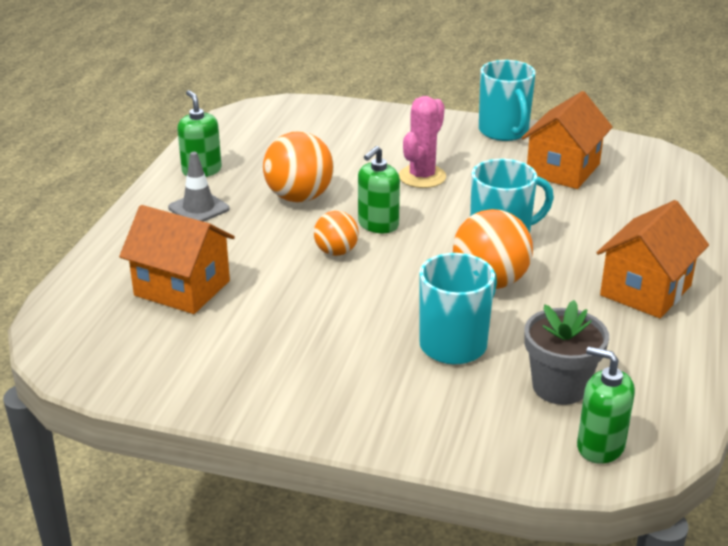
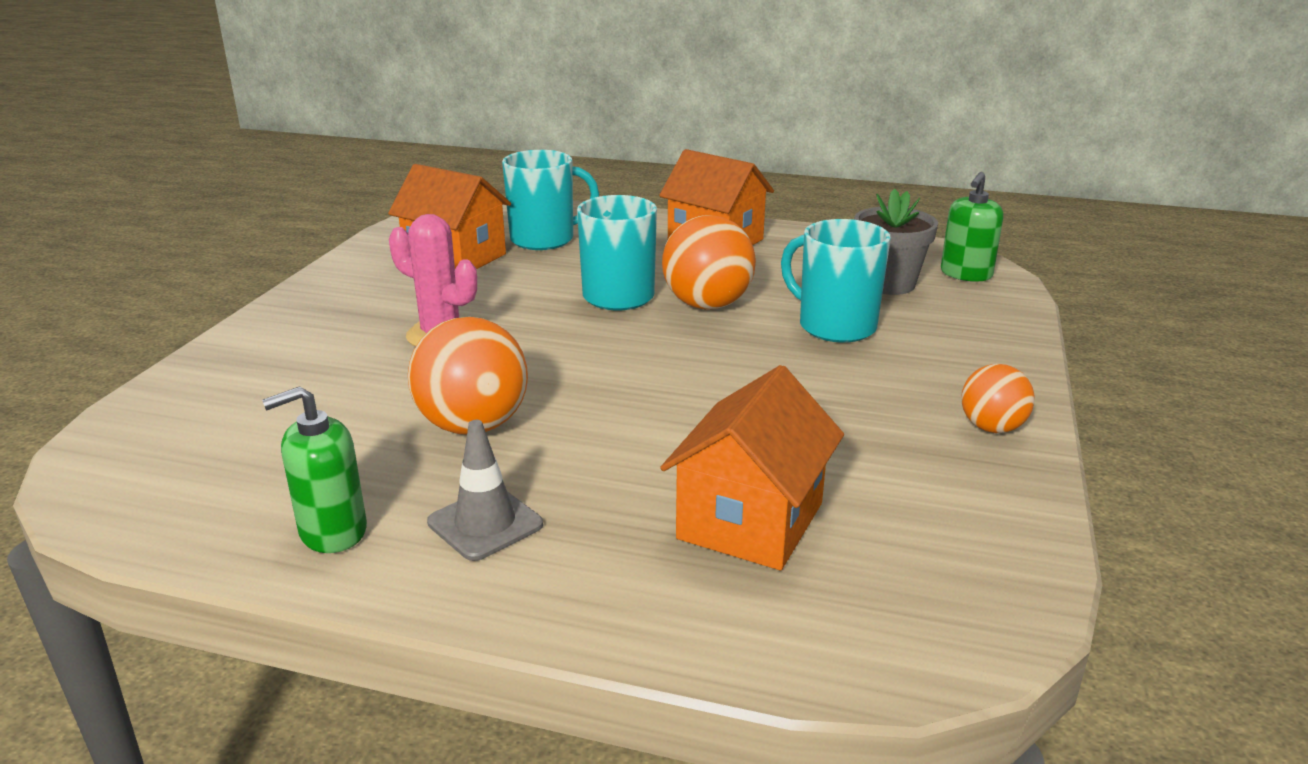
camera: 90 degrees left, 5 degrees down
orange ball [314,211,359,256] -> orange ball moved to [961,364,1034,433]
green soap dispenser [358,146,400,233] -> none
turquoise mug [479,60,536,141] -> turquoise mug moved to [502,150,599,250]

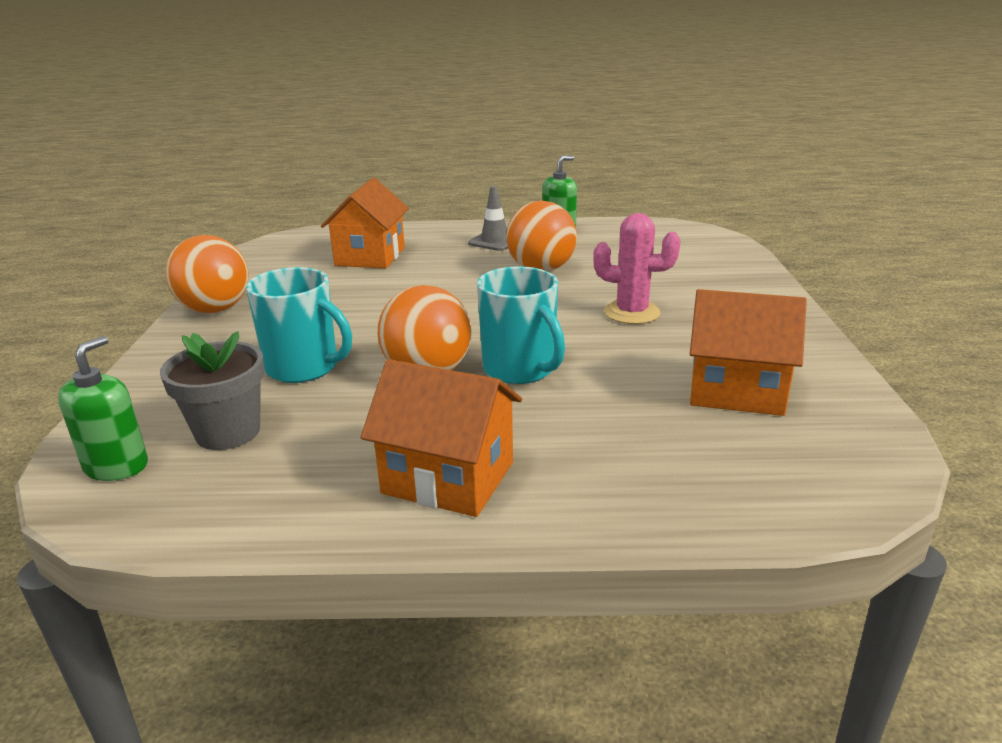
camera: 165 degrees right, 0 degrees up
turquoise mug [502,150,599,250] -> none
orange ball [961,364,1034,433] -> orange ball [165,235,249,313], size x1.69

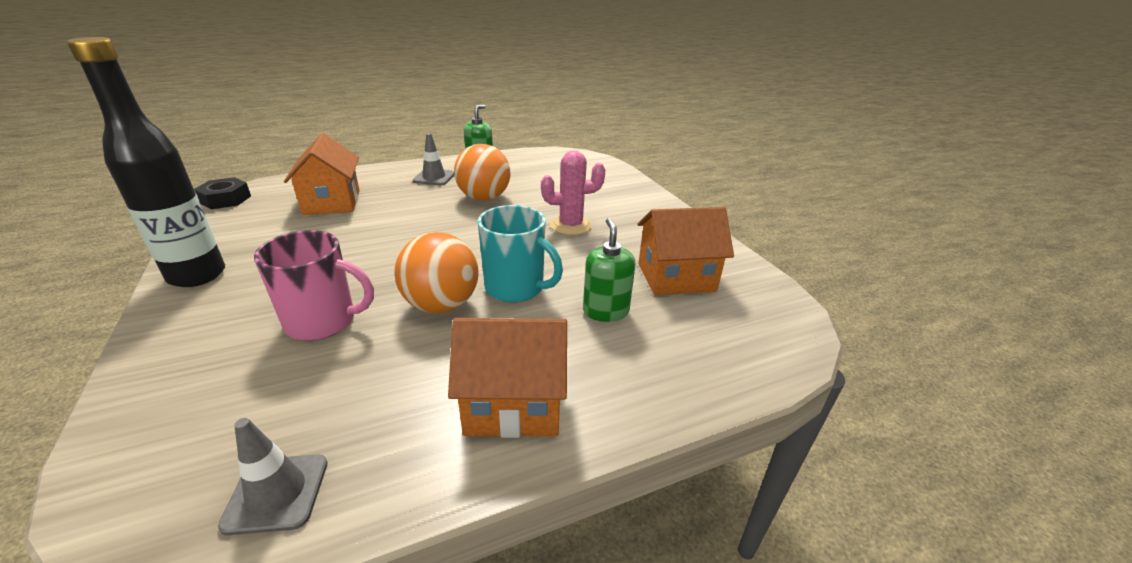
camera: 25 degrees left, 5 degrees up
green soap dispenser [58,336,148,481] -> green soap dispenser moved to [583,218,636,322]
grey flower pot [160,331,265,450] -> none
orange ball [165,235,249,313] -> black bottle [67,37,225,287]
turquoise mug [246,267,352,383] -> pink mug [254,230,374,341]
none -> black nut [194,177,251,209]
none -> grey traffic cone [218,418,327,535]

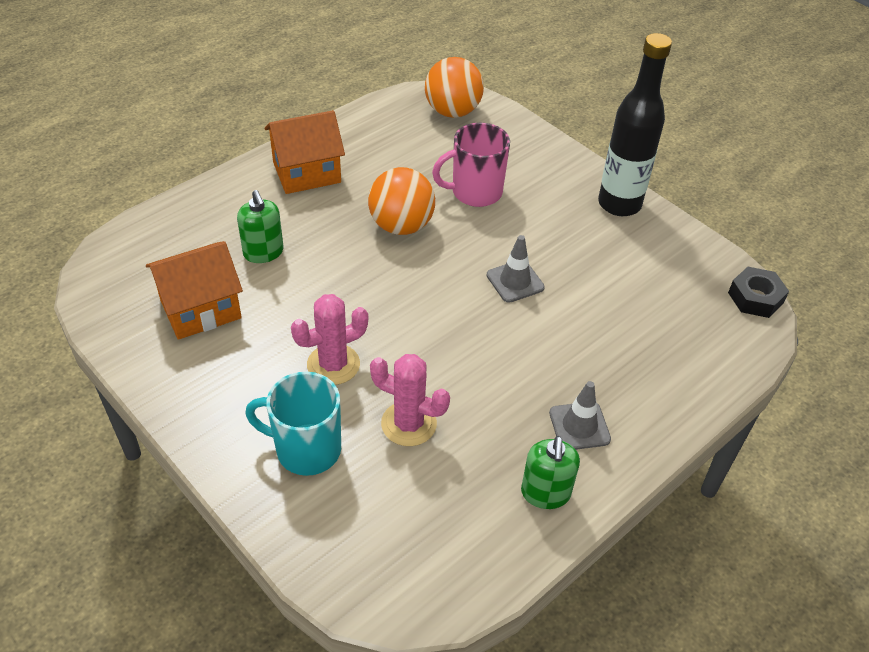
camera: 160 degrees right, 15 degrees up
grey traffic cone [218,418,327,535] -> grey traffic cone moved to [486,235,545,303]
orange house [284,133,360,215] -> none
orange ball [454,144,510,201] -> orange ball moved to [425,57,484,118]
turquoise mug [478,205,563,302] -> turquoise mug moved to [245,372,341,476]
none -> pink cactus [370,354,450,446]

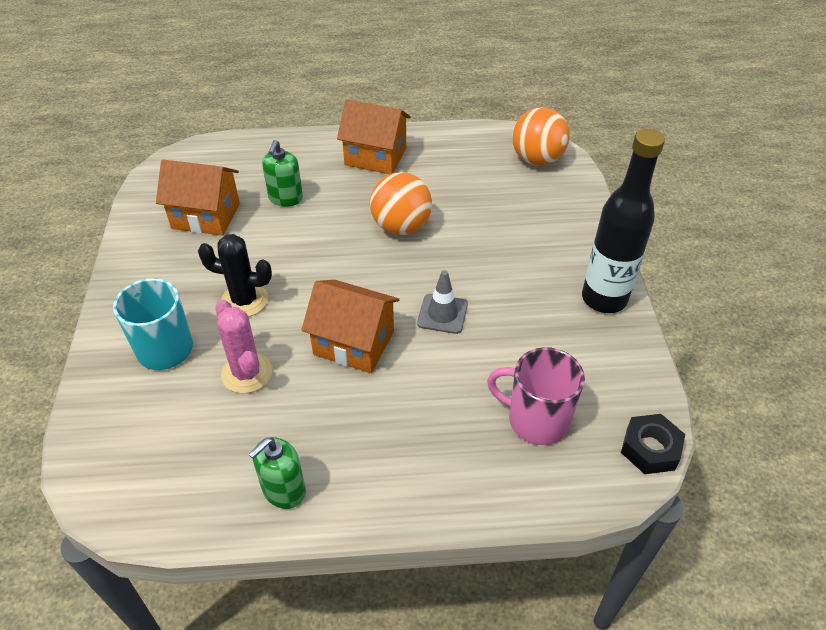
camera: 40 degrees right, 0 degrees up
pink cactus [291,294,368,385] -> black cactus [198,234,272,317]
pink mug [432,123,510,207] -> pink mug moved to [487,347,585,445]
grey traffic cone [549,381,611,450] -> none
none -> orange house [301,280,400,373]

